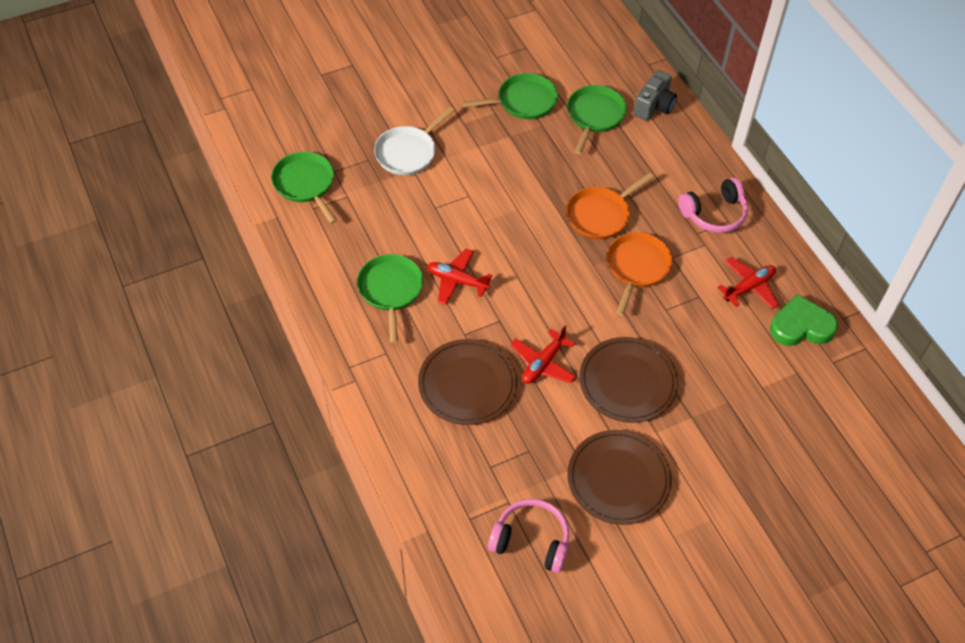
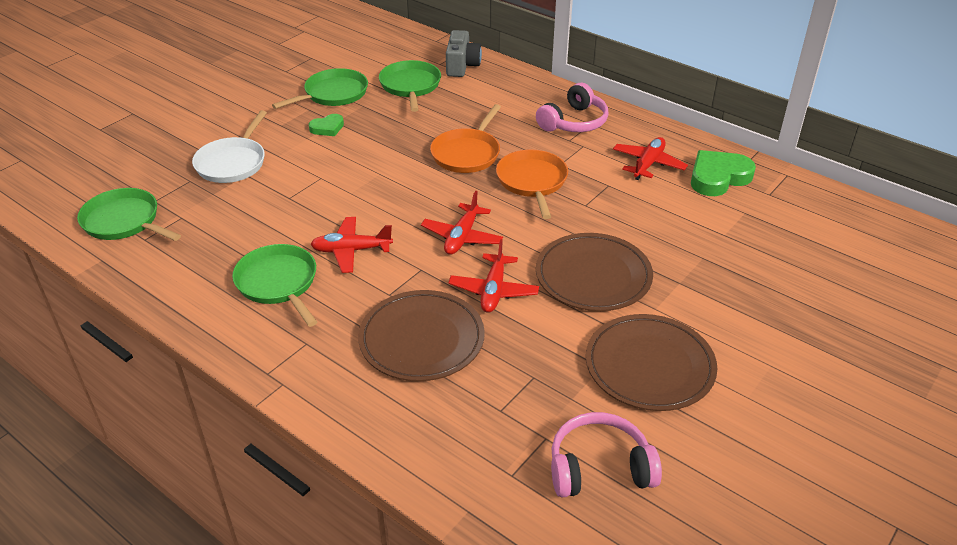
camera: 25 degrees left, 15 degrees down
none -> green heart [309,114,344,136]
none -> red plane [421,191,503,255]

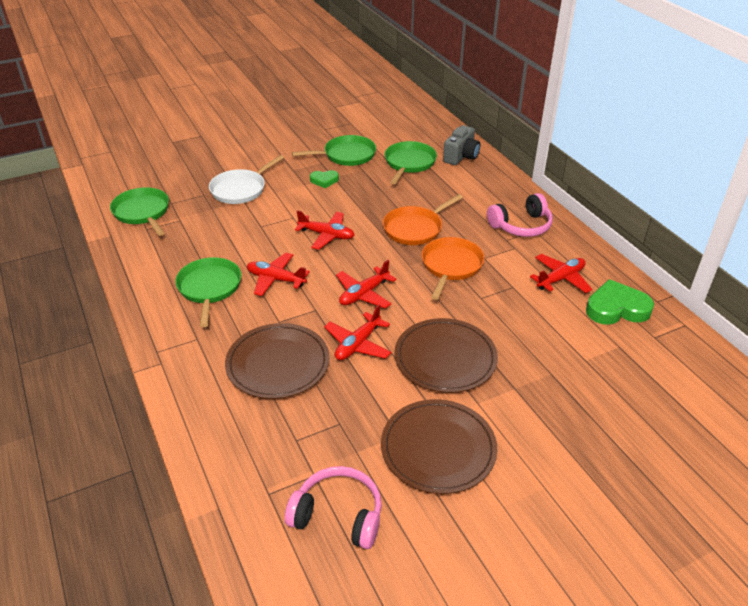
camera: 25 degrees right, 0 degrees up
none -> red plane [295,210,354,250]

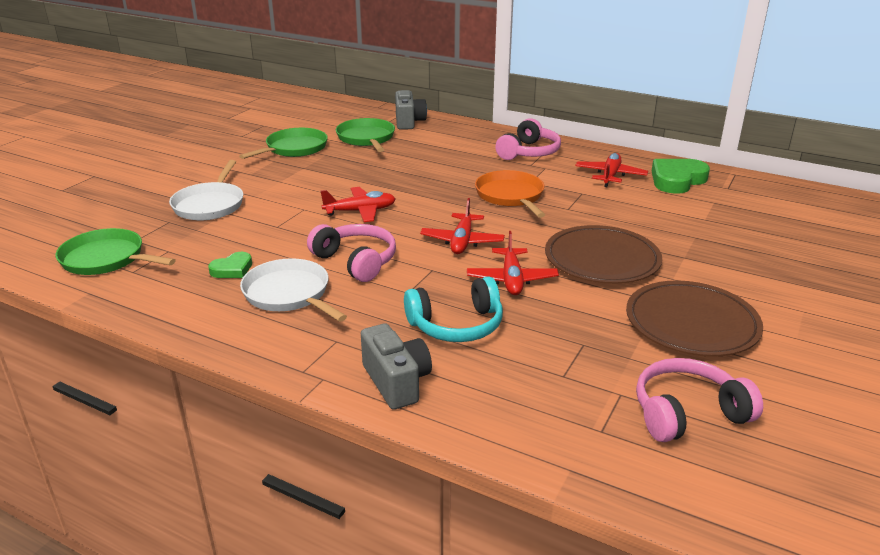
camera: 35 degrees left, 10 degrees down
green pan [175,257,241,327] -> white pan [240,258,347,322]
brown plate [225,323,330,399] -> turquoise headphones [404,276,503,342]
red plane [247,253,310,296] -> pink headphones [307,224,396,282]
green heart [310,170,339,188] -> green heart moved to [208,252,252,278]
orange pan [383,194,463,245] -> none
none -> grey camera [361,324,432,410]

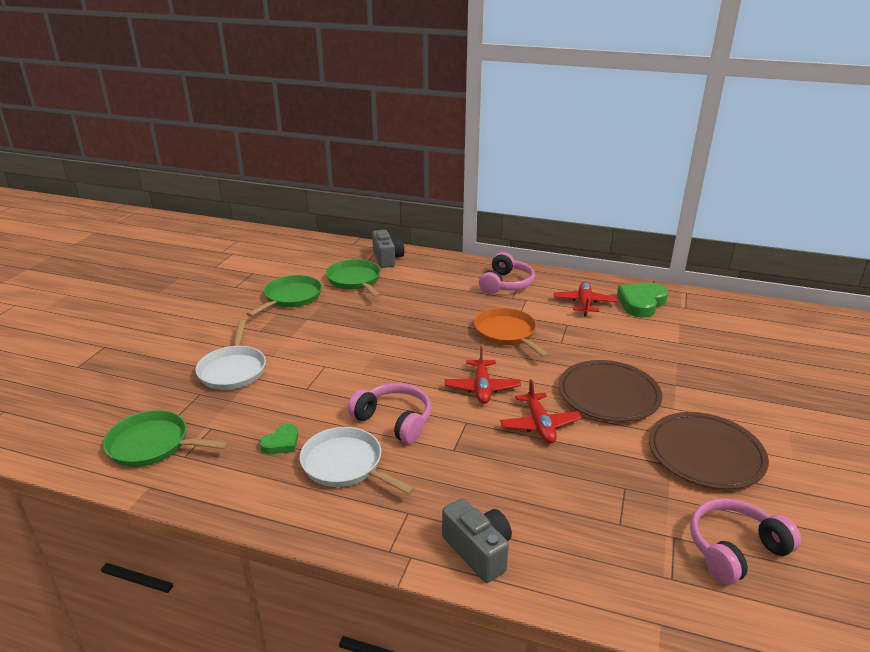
camera: 10 degrees left, 0 degrees up
red plane [321,187,396,222] -> none
turquoise headphones [404,276,503,342] -> none

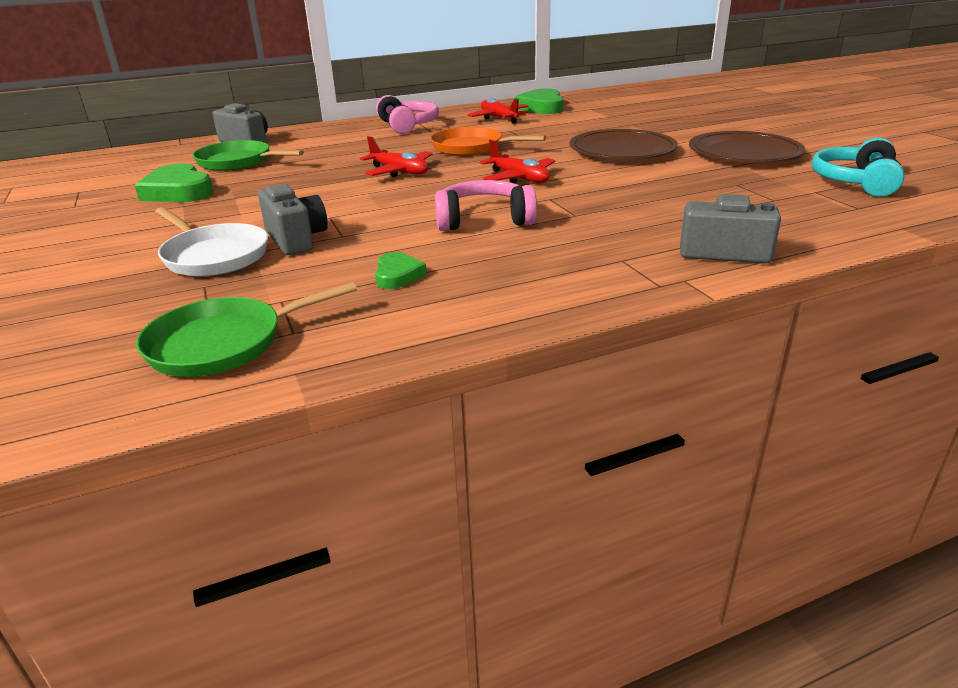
camera: 40 degrees left, 0 degrees up
green pan [247,275,322,317] -> green heart [135,163,214,202]
white pan [300,427,415,495] -> none
red plane [500,379,582,444] -> red plane moved to [360,136,433,177]
pink headphones [690,498,801,585] -> turquoise headphones [812,138,905,197]
none -> grey camera [258,184,328,255]

